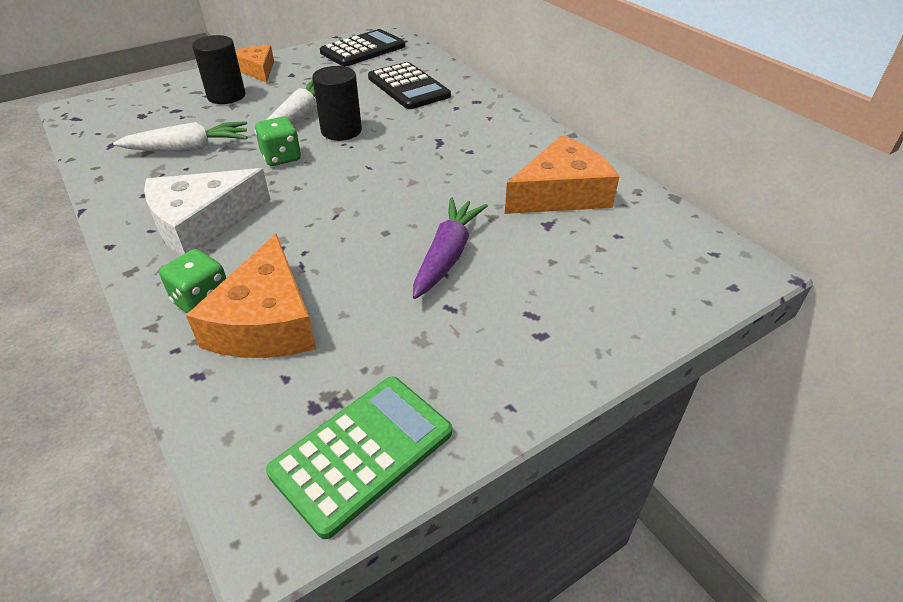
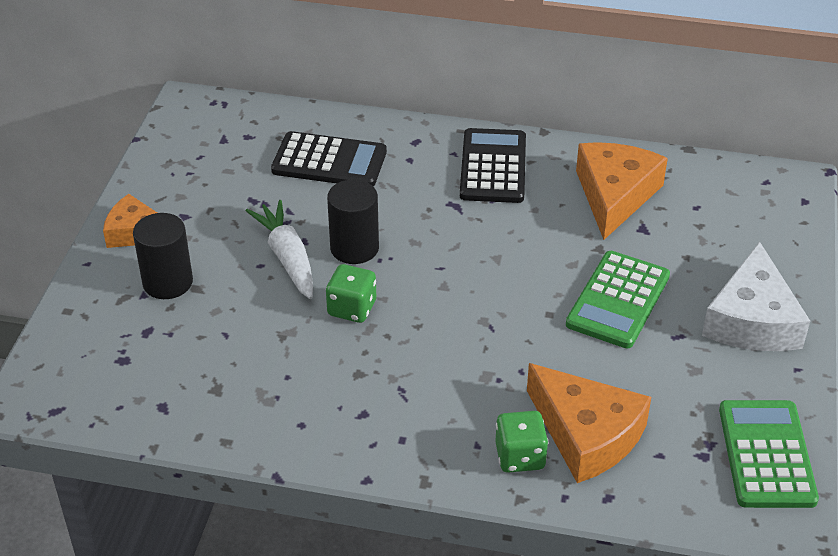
camera: 45 degrees left, 0 degrees up
white carrot [113,121,247,152] -> none
white cheese [144,168,271,256] -> white cheese moved to [702,242,810,351]
black calculator [320,29,405,67] -> black calculator moved to [460,128,526,203]
purple carrot [413,198,488,299] -> green calculator [566,251,670,348]

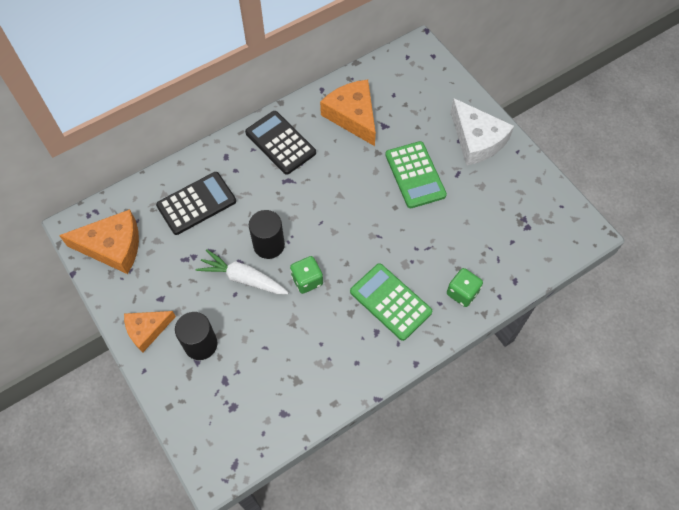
camera: 45 degrees left, 20 degrees up
orange cheese [527,363,651,483] -> orange cheese moved to [59,209,139,274]
green calculator [719,400,819,508] -> green calculator moved to [350,263,432,341]

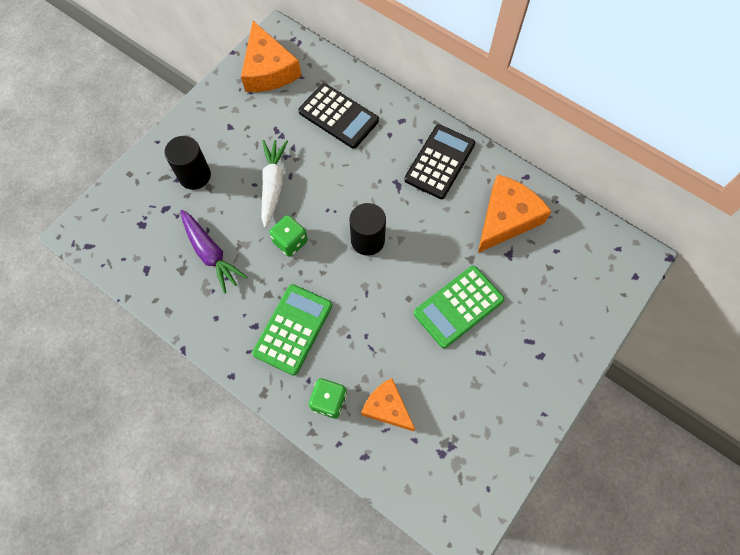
camera: 70 degrees right, 5 degrees up
orange cheese [124,311,176,353] -> orange cheese moved to [361,378,415,431]
black cylinder [249,210,285,259] -> black cylinder moved to [350,203,386,256]
white cheese [451,98,514,166] -> none
none -> purple carrot [180,210,247,293]

